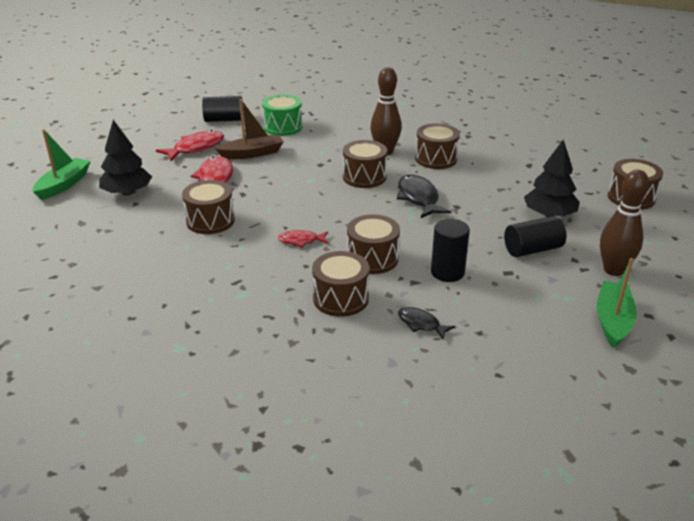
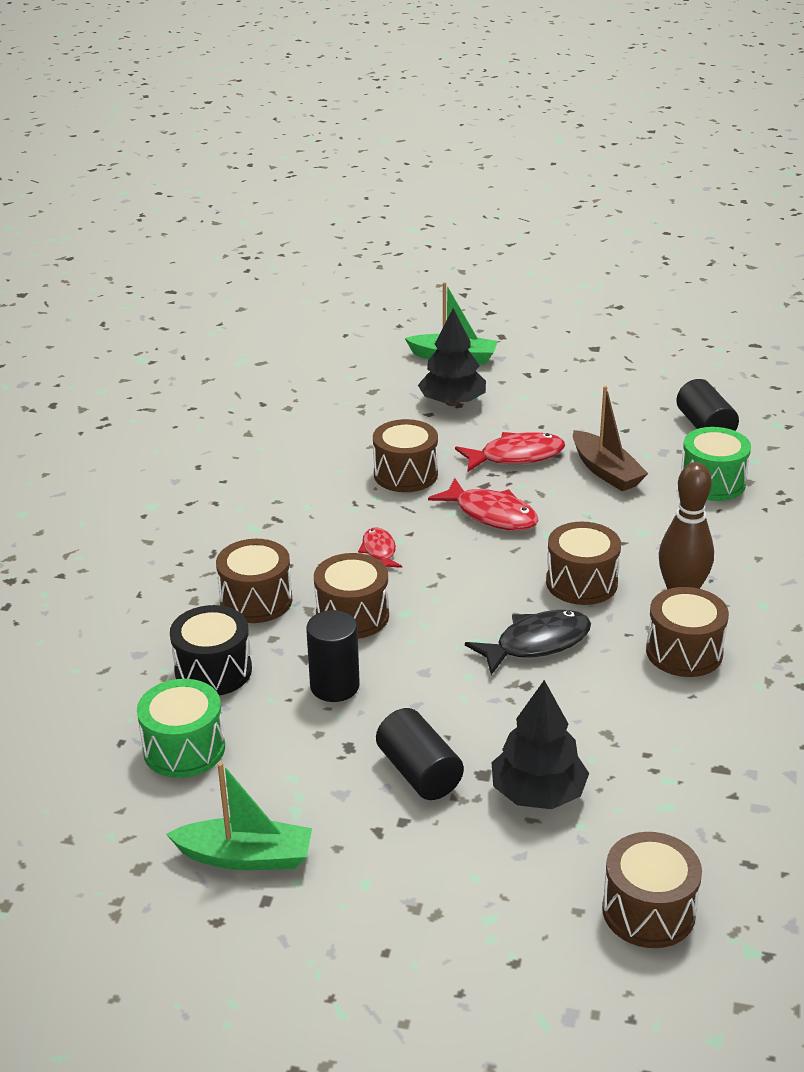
camera: 80 degrees right, 0 degrees up
red fish [156,130,224,161] -> red fish moved to [428,478,538,531]
black fish [398,307,456,339] -> black drum [170,605,252,696]
brown bowling pin [600,170,649,276] -> none
none -> green drum [137,679,225,778]

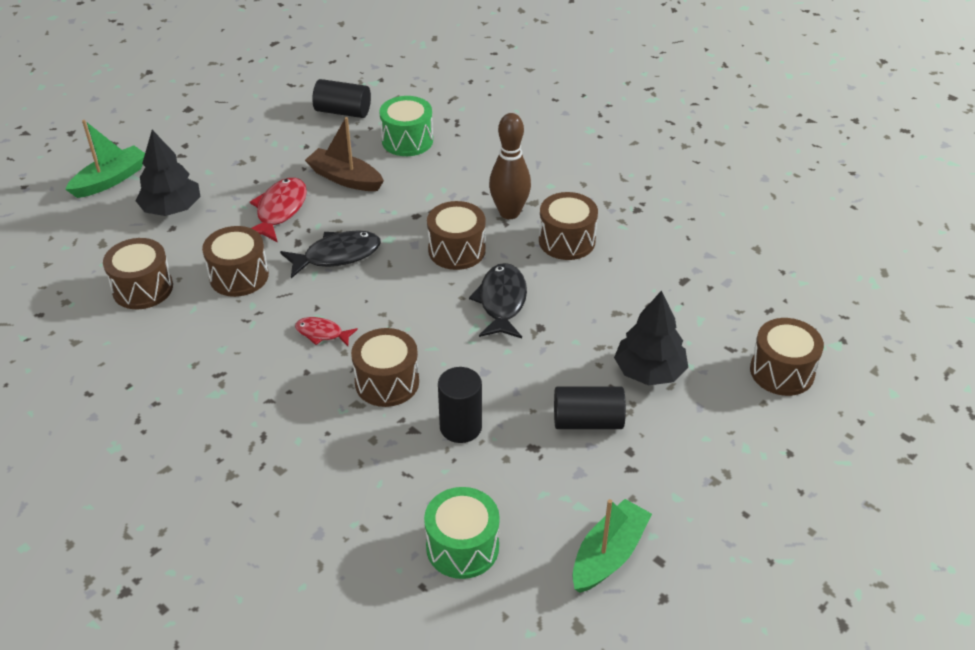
camera: 60 degrees left, 10 degrees up
black drum [170,605,252,696] -> none
brown drum [216,539,292,623] -> brown drum moved to [103,238,173,309]
red fish [428,478,538,531] -> black fish [280,230,381,278]
brown boat [573,386,648,491] -> brown boat turned 150 degrees counterclockwise [305,117,384,191]

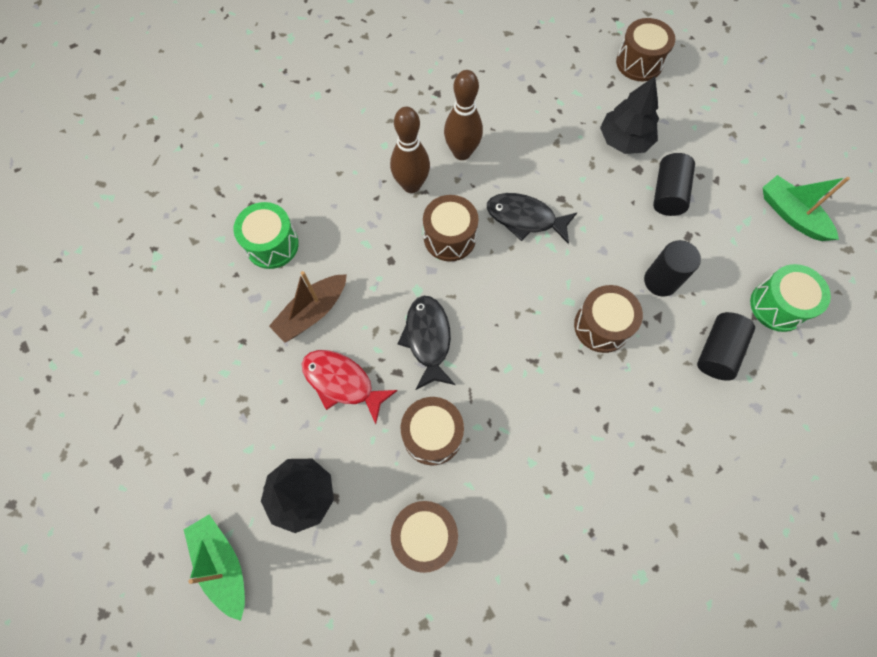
camera: 75 degrees left, 25 degrees up
red fish [295,317,358,346] -> none
black cylinder [312,79,371,118] -> black cylinder moved to [697,312,755,381]
brown drum [539,192,598,260] -> brown bowling pin [444,70,483,160]

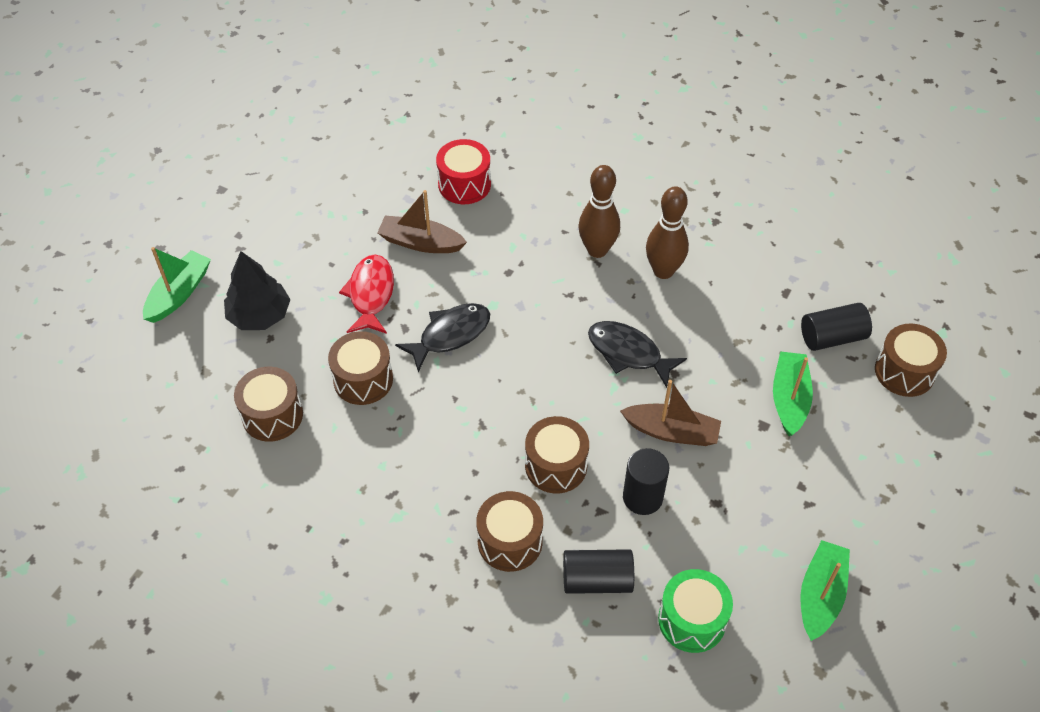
camera: 60 degrees right, 15 degrees down
green drum [234,202,299,269] -> red drum [436,139,491,204]
brown drum [423,195,479,261] -> brown drum moved to [476,491,543,572]
black fish [487,193,578,244] -> black fish turned 45 degrees counterclockwise [588,321,687,388]
black tree [600,76,659,154] -> green boat [773,351,813,436]
black cylinder [653,153,695,216] -> black cylinder moved to [801,303,872,351]
none -> brown boat [620,380,721,446]

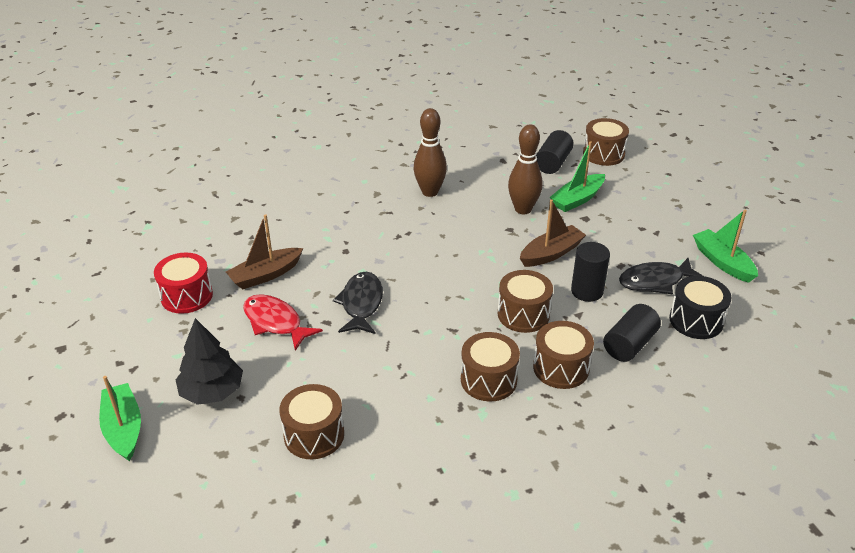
camera: 50 degrees left, 15 degrees down
brown drum [328,331,393,405] -> brown drum moved to [461,332,520,402]
red drum [436,139,491,204] -> red drum moved to [154,253,213,314]
brown bowling pin [578,165,620,258] -> brown bowling pin moved to [508,124,543,214]
black fish [588,321,687,388] -> black fish moved to [619,258,703,294]
green drum [658,569,733,653] -> black drum [669,276,732,339]
green boat [773,351,813,436] -> green boat turned 90 degrees counterclockwise [550,141,605,212]

